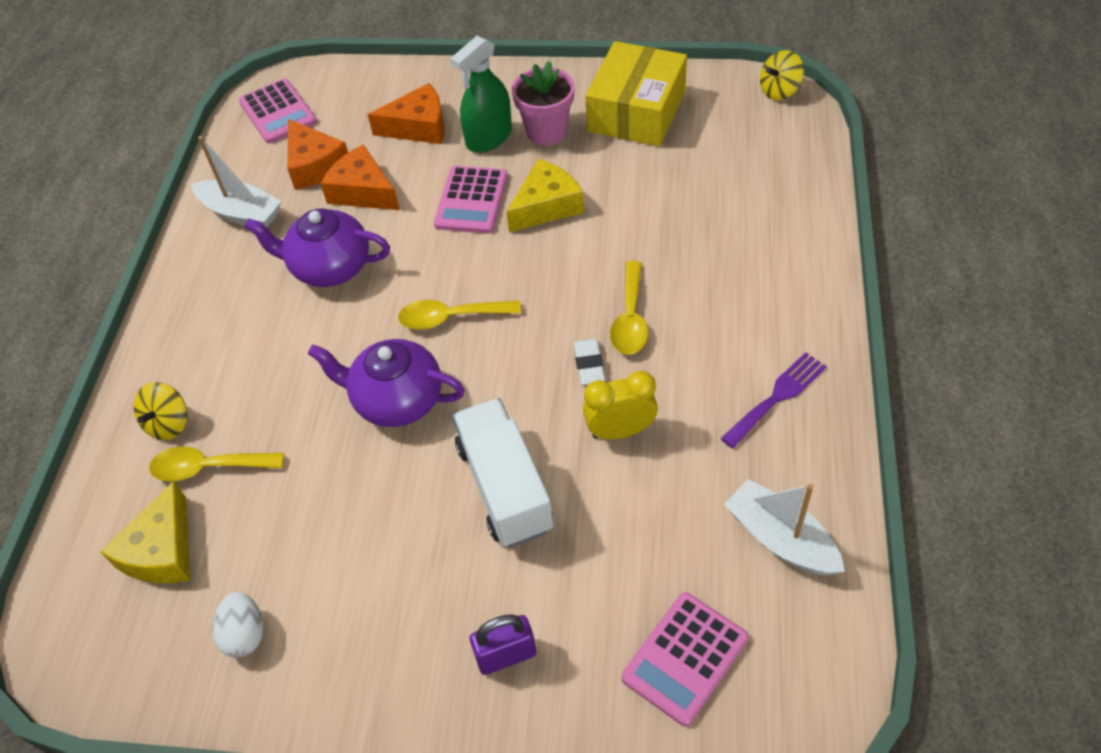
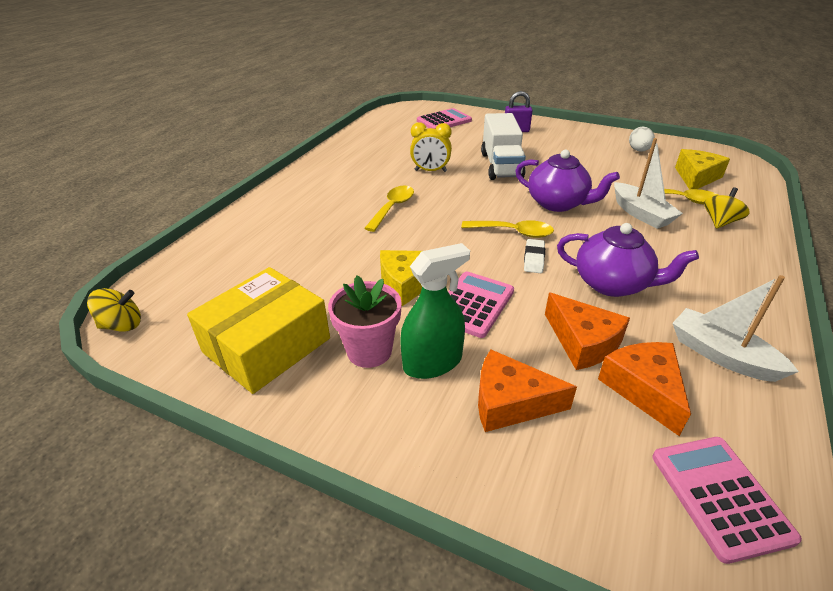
camera: 165 degrees left, 15 degrees down
white eraser [573,339,605,385] -> white eraser moved to [524,239,545,273]
purple fork [721,352,827,448] -> none
white boat [724,479,845,575] -> white boat moved to [614,138,683,229]

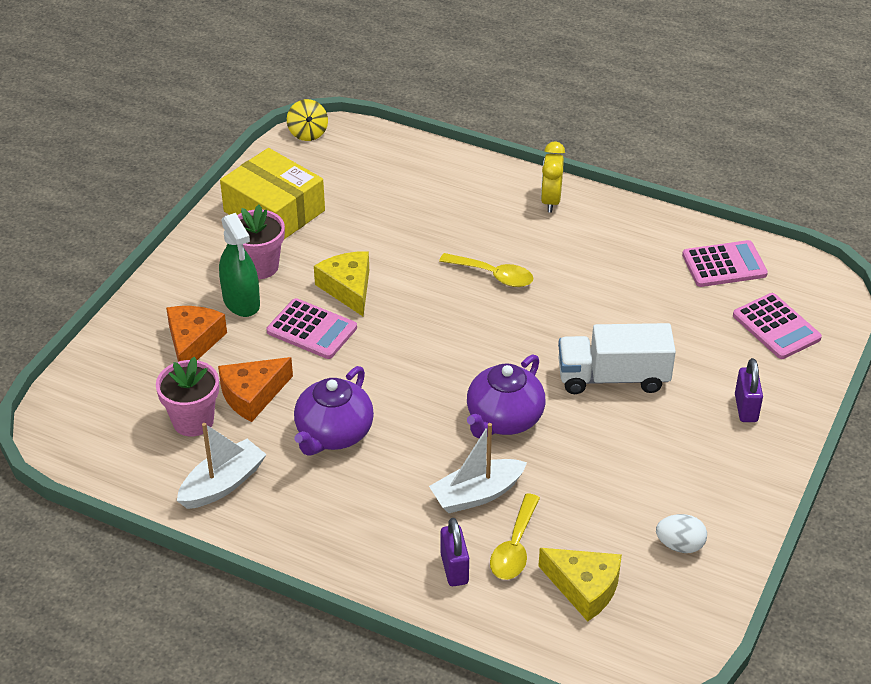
camera: 90 degrees right, 5 degrees up
yellow clock [410,122,452,172] -> yellow clock moved to [541,141,565,213]
yellow spoon [461,220,554,238] -> none
white eraser [524,239,545,273] -> none
orange cheese [598,342,691,436] -> pink flower pot [156,357,219,437]
pink calculator [652,437,802,564] -> pink calculator moved to [682,240,768,287]
yellow spinning top [704,187,750,229] -> purple padlock [441,518,469,586]

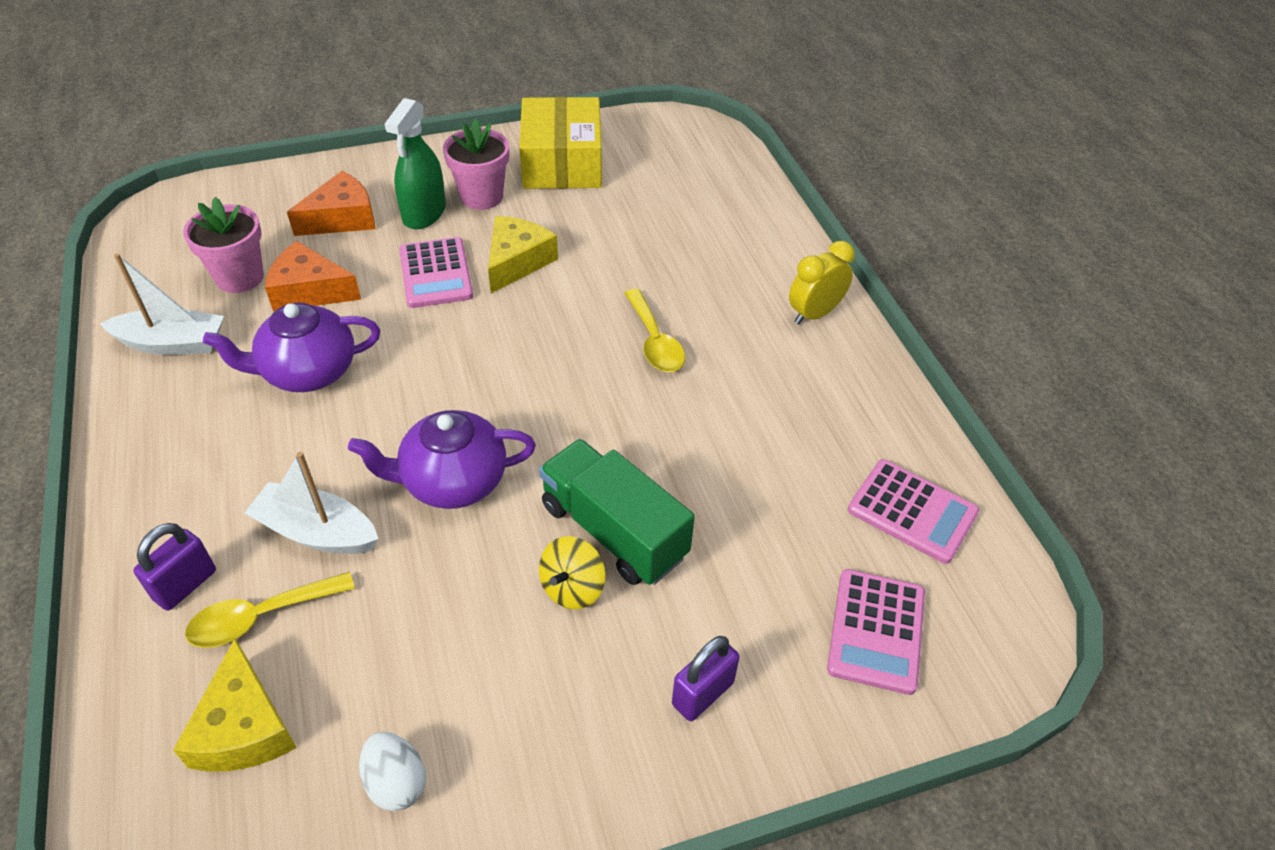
camera: 45 degrees right, 5 degrees up
yellow spinning top [287,99,328,141] -> yellow spinning top moved to [539,536,606,609]
white truck [558,323,676,394] -> green truck [539,439,695,585]

